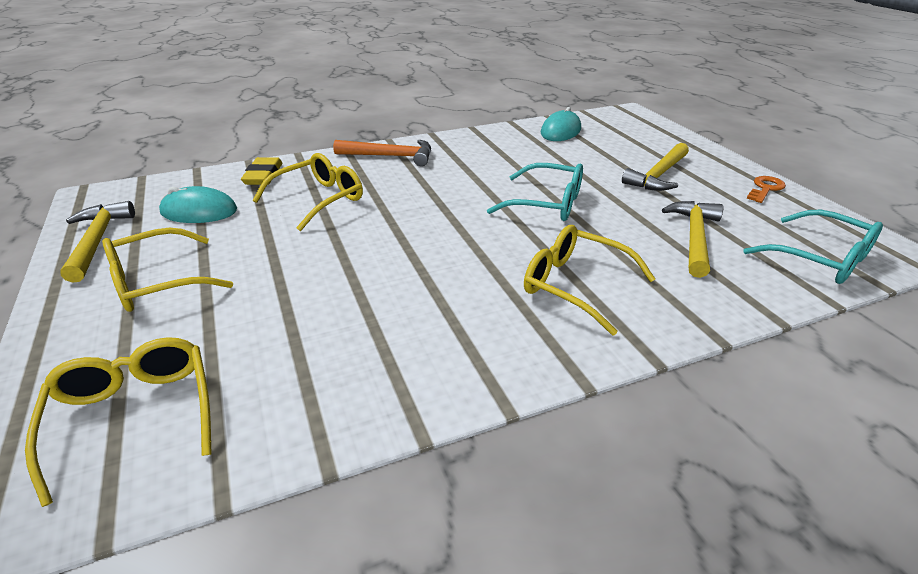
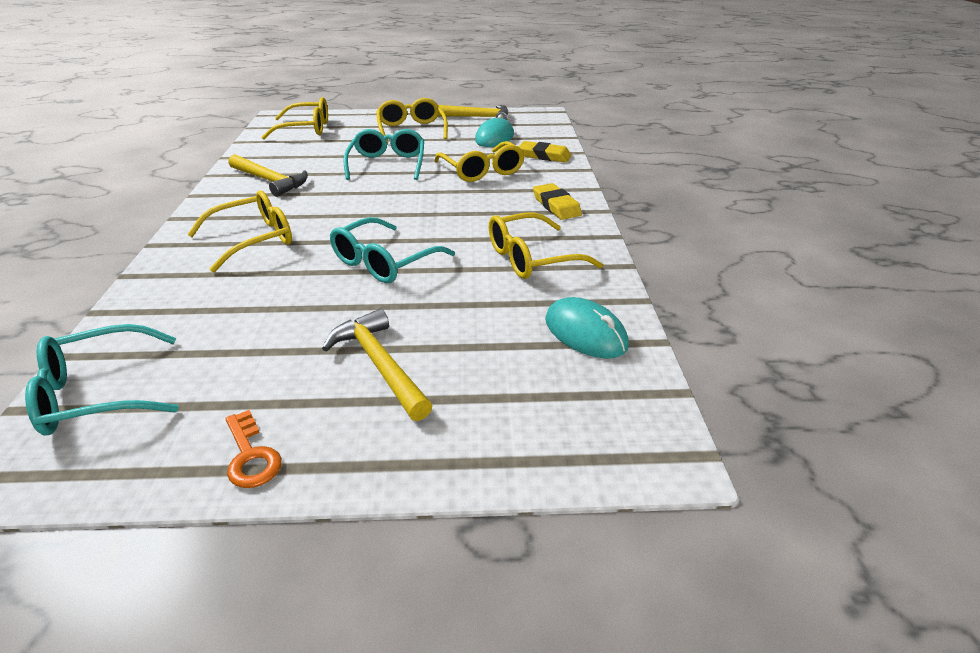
camera: 110 degrees right, 0 degrees up
orange hammer [333,140,431,166] -> yellow eraser [533,183,582,220]
yellow hammer [662,201,724,278] -> yellow hammer moved to [228,154,308,197]
none -> turquoise glasses [343,129,424,180]
none -> yellow glasses [489,212,603,279]

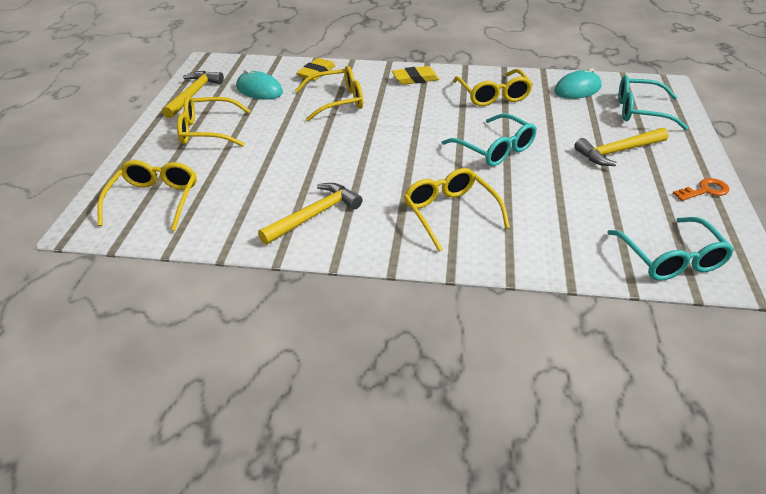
camera: 80 degrees left, 5 degrees up
turquoise glasses [343,129,424,180] -> turquoise glasses moved to [619,75,688,130]

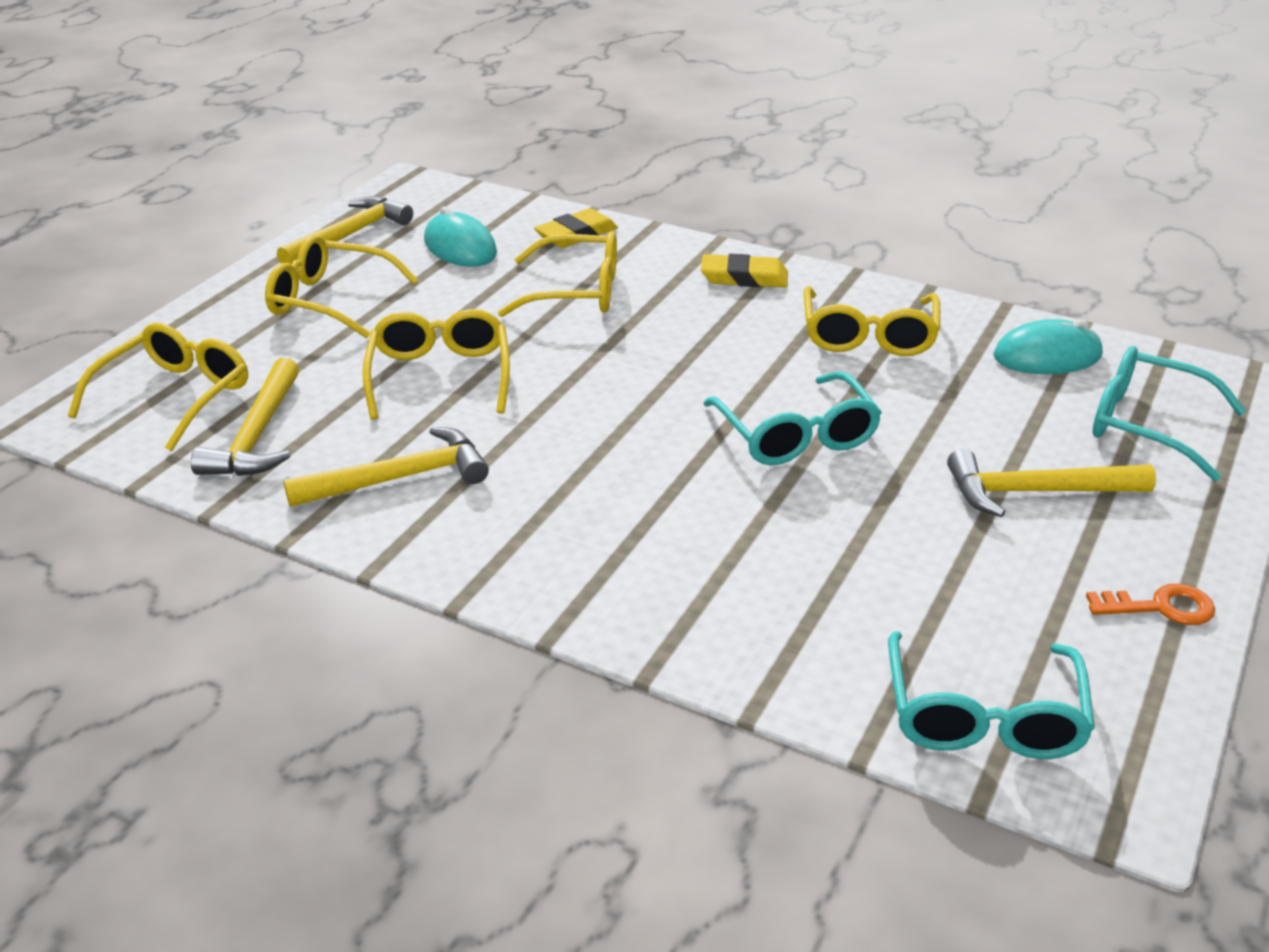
camera: 20 degrees right, 5 degrees down
yellow glasses [404,168,510,252] -> yellow glasses moved to [363,309,510,420]
none -> yellow hammer [191,358,299,476]

